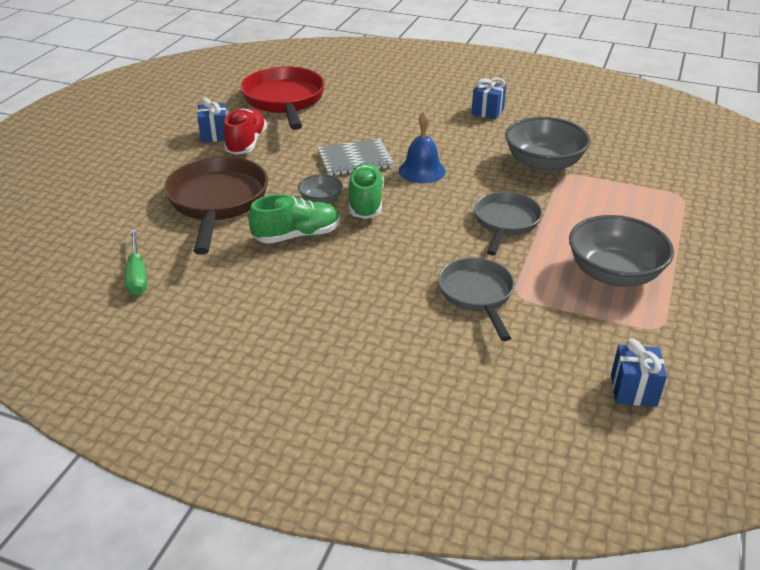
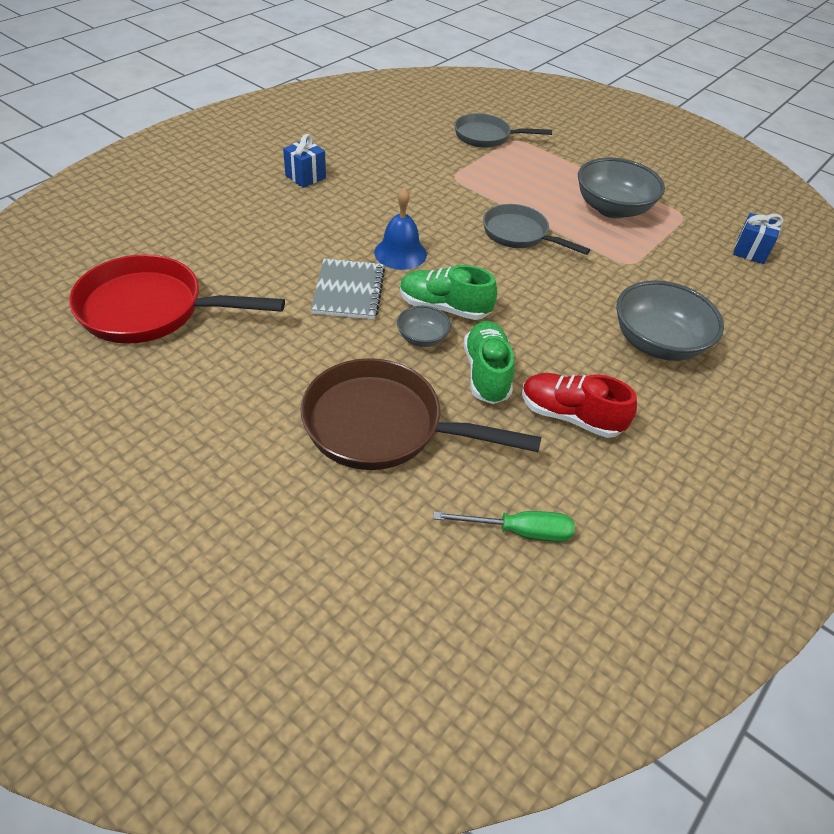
camera: 75 degrees left, 10 degrees up
blue gift [197,97,227,142] -> none
red shoe [224,108,267,155] -> red shoe moved to [522,373,637,438]
grey pan [438,258,515,341] -> grey pan moved to [455,113,552,148]
grey bowl [505,117,591,173] -> grey bowl moved to [616,280,724,361]

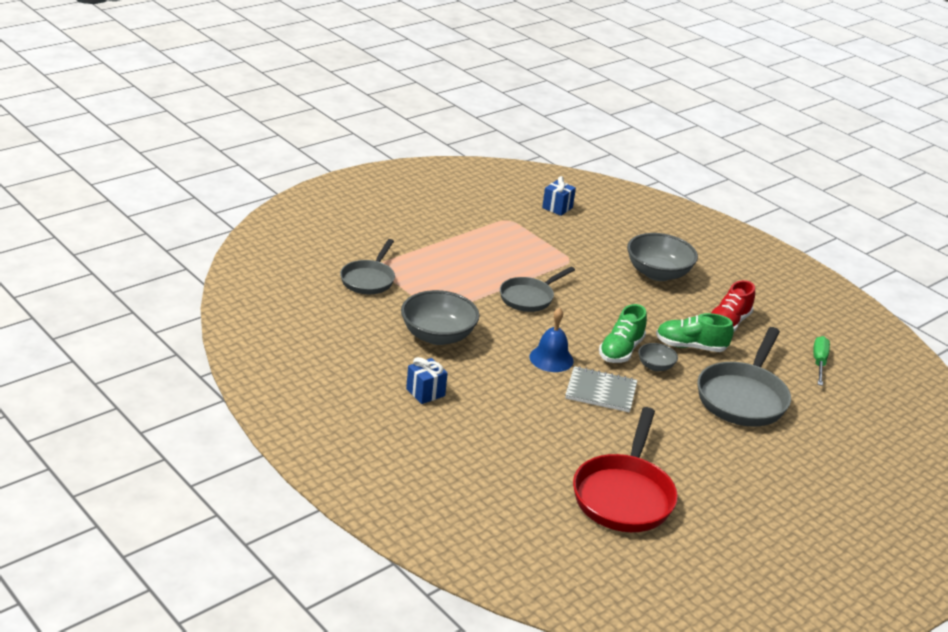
camera: 80 degrees left, 15 degrees down
brown pan [300,358,541,470] -> grey pan [697,327,791,427]
grey bowl [578,158,665,219] -> grey bowl moved to [401,290,480,345]

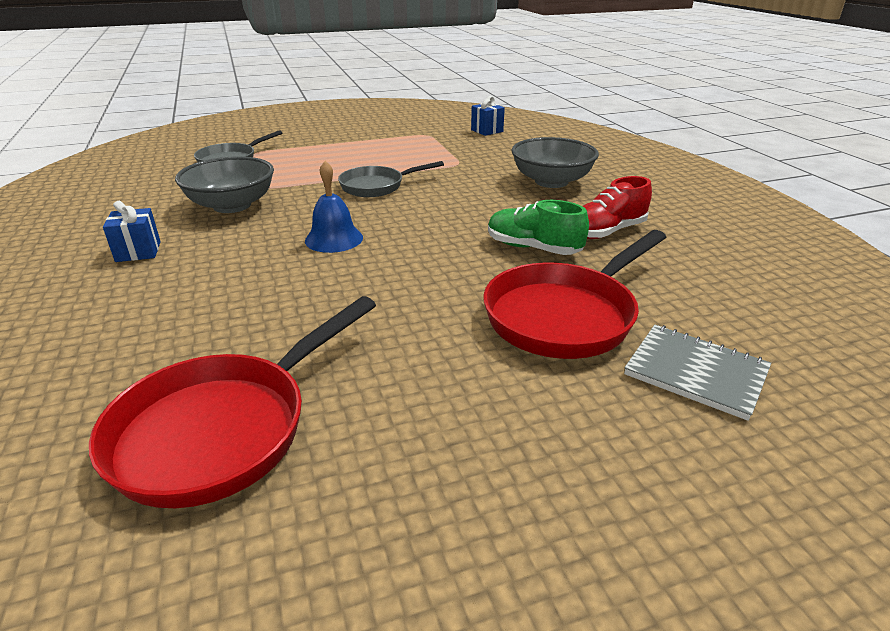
camera: 25 degrees right, 0 degrees up
grey notebook [565,366,637,412] -> grey notebook moved to [624,325,771,421]
green shoe [599,304,647,363] -> none
grey bowl [638,343,678,371] -> none
grey pan [697,327,791,427] -> red pan [483,230,666,359]
green screwdriver [813,336,830,386] -> none

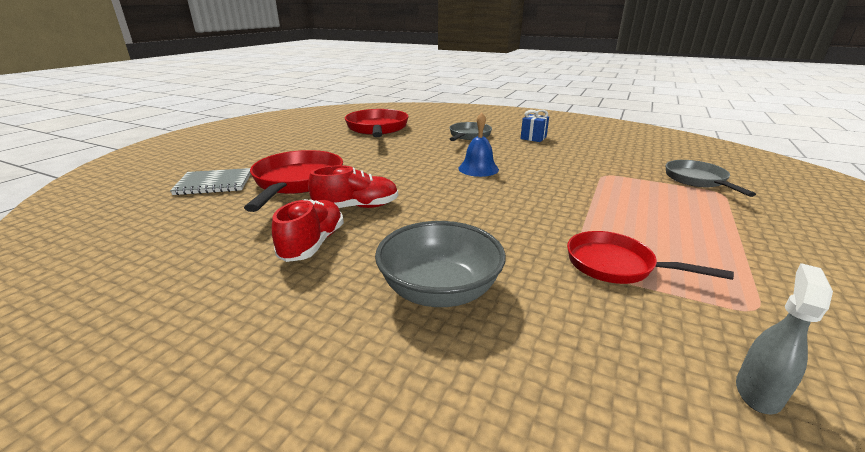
camera: 135 degrees right, 5 degrees down
grey bowl [175,156,274,213] -> none
grey pan [338,161,444,197] -> grey pan moved to [449,122,492,141]
blue gift [471,96,505,136] -> grey spray bottle [736,263,833,415]
green shoe [488,200,589,255] -> red shoe [308,165,398,208]
none -> red pan [567,231,734,284]

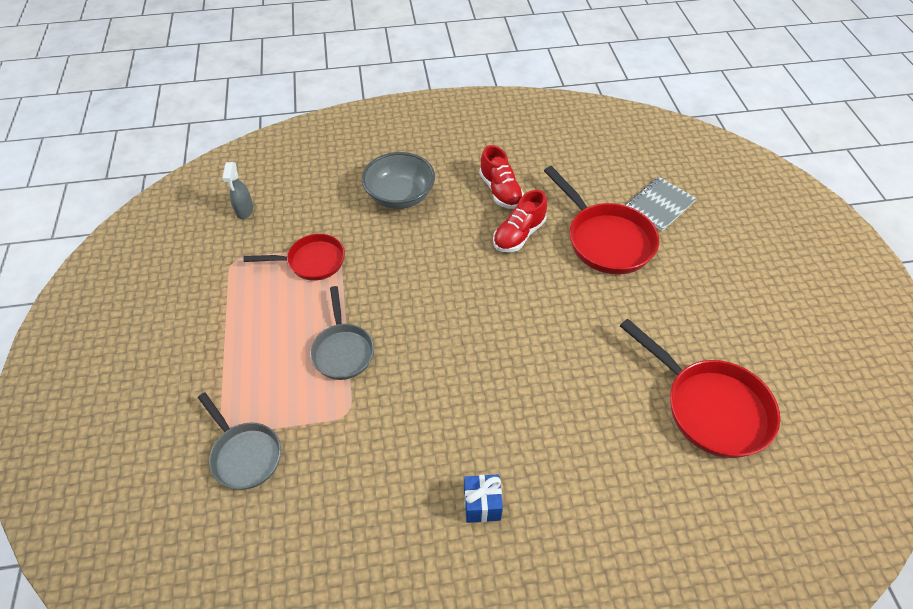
camera: 145 degrees right, 25 degrees up
grey pan [449,122,492,141] -> grey pan moved to [310,286,374,380]
blue bell [458,113,499,177] -> none

